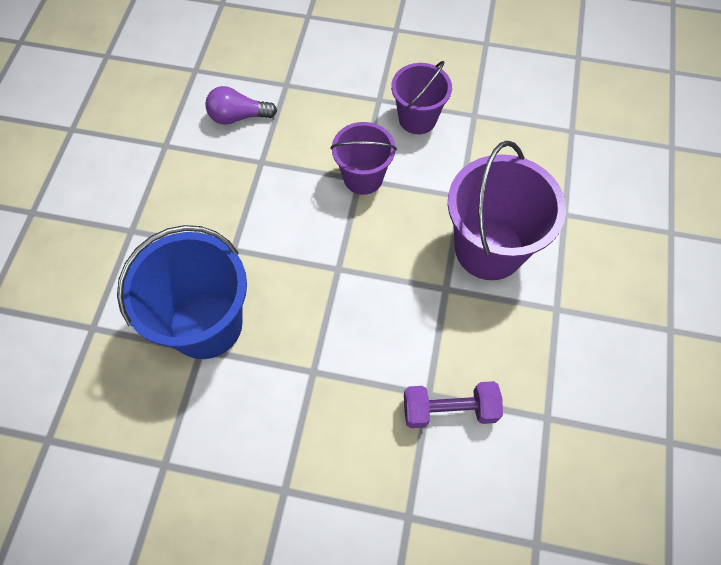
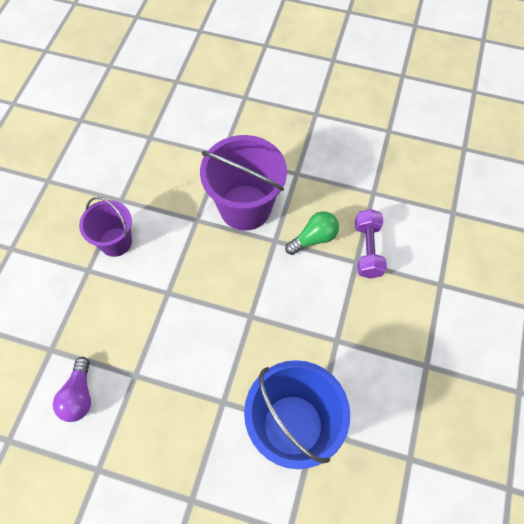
camera: 85 degrees left, 0 degrees up
purple bucket [331,122,397,195] -> none
none -> green light bulb [285,211,339,255]

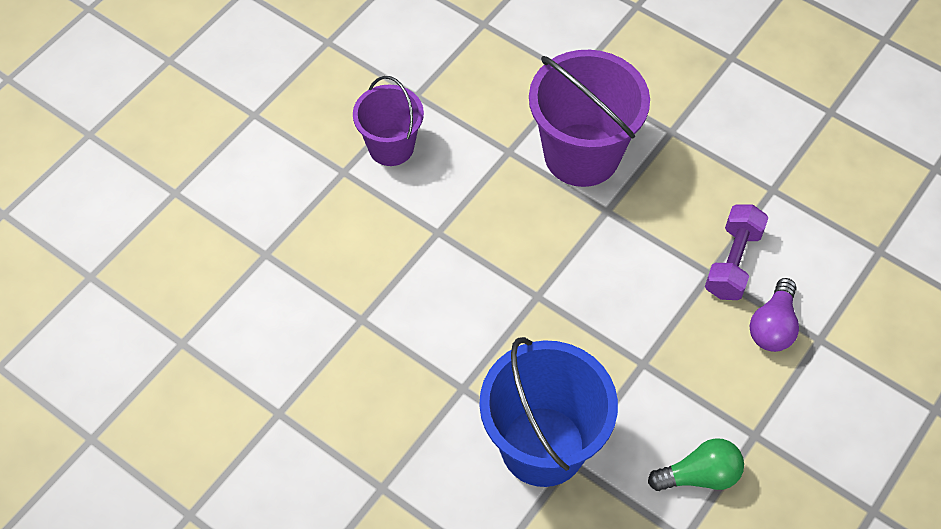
camera: 20 degrees right, 5 degrees down
purple light bulb [53,357,91,422] -> purple light bulb moved to [749,278,799,352]
green light bulb [285,211,339,255] -> green light bulb moved to [648,438,744,491]

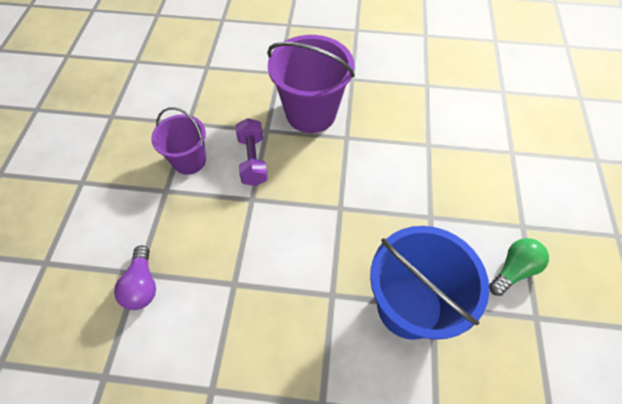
camera: 30 degrees left, 0 degrees up
purple dumbbell [705,205,768,300] -> purple dumbbell moved to [235,118,268,186]
purple light bulb [749,278,799,352] -> purple light bulb moved to [114,245,156,310]

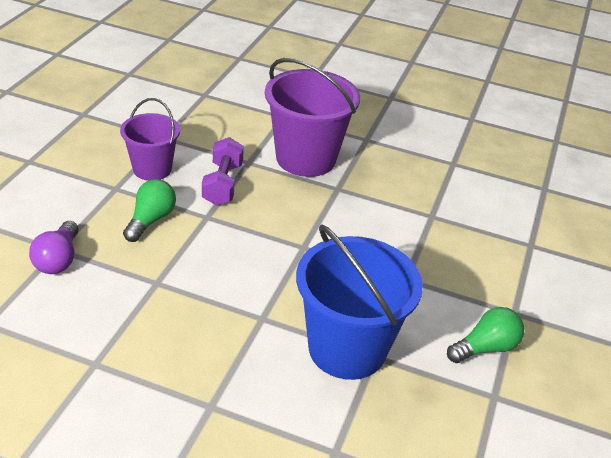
camera: 10 degrees right, 20 degrees down
none -> green light bulb [123,179,176,242]

